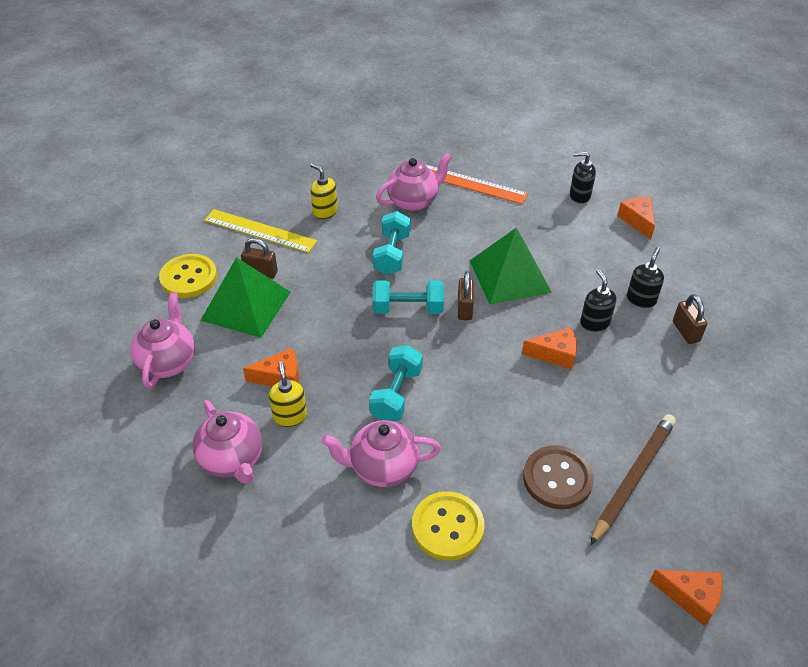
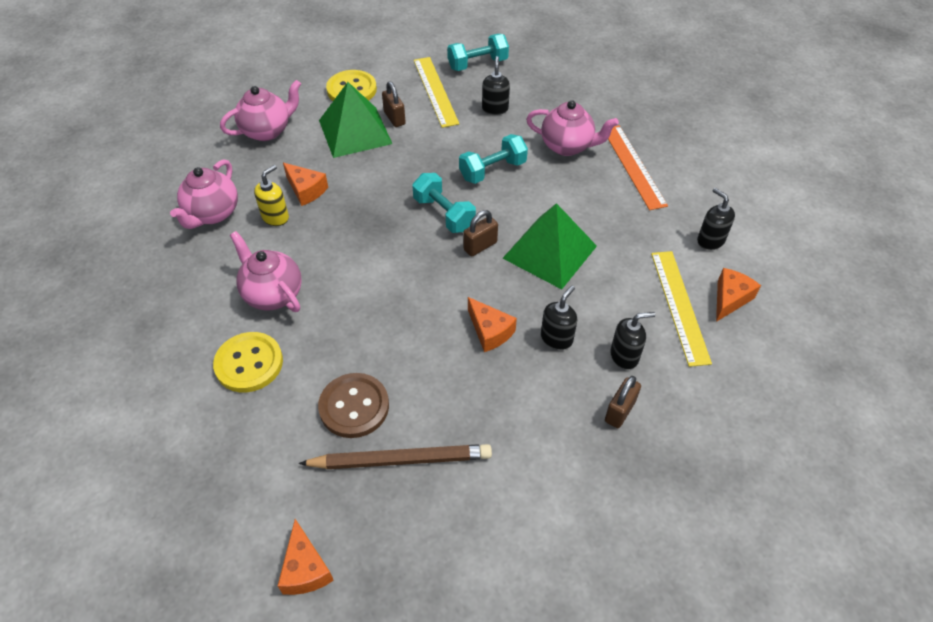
camera: 50 degrees right, 5 degrees up
yellow soap dispenser [310,163,338,219] -> black soap dispenser [482,56,510,115]
turquoise dumbbell [369,345,423,421] -> turquoise dumbbell moved to [447,34,509,71]
none -> yellow ruler [651,251,712,367]

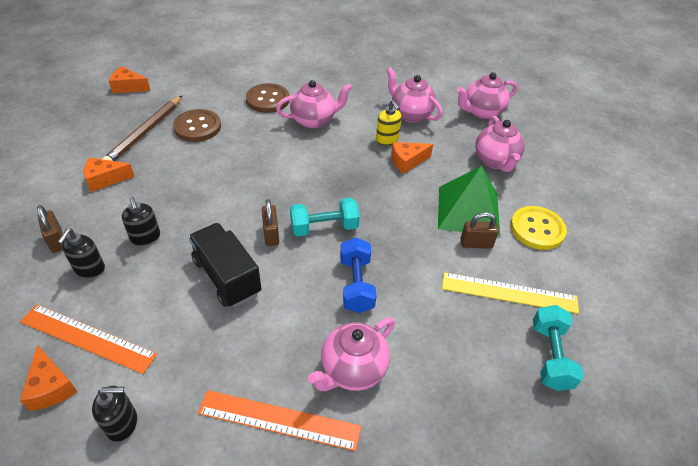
camera: 115 degrees right, 5 degrees down
yellow button [213,332,283,393] -> brown button [246,83,290,113]
turquoise dumbbell [459,134,528,184] -> blue dumbbell [340,237,377,313]
orange cheese [468,297,517,352] -> orange cheese moved to [84,157,135,192]
black soap dispenser [482,56,510,115] -> none
green pyramid [503,203,597,289] -> black truck [188,223,261,307]
yellow ruler [651,251,712,367] -> orange ruler [20,304,157,374]
none -> pink teapot [457,72,517,119]

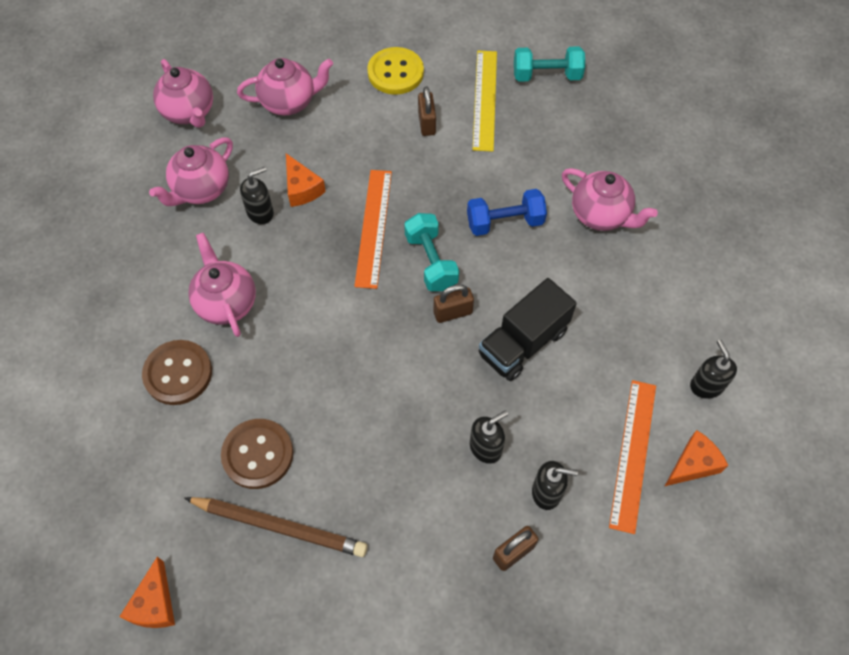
camera: 95 degrees left, 15 degrees up
orange cheese [84,157,135,192] -> none
orange ruler [198,390,361,451] -> orange ruler moved to [354,170,392,289]
yellow soap dispenser [376,100,402,145] -> black soap dispenser [240,167,274,224]
green pyramid [438,166,500,237] -> none

